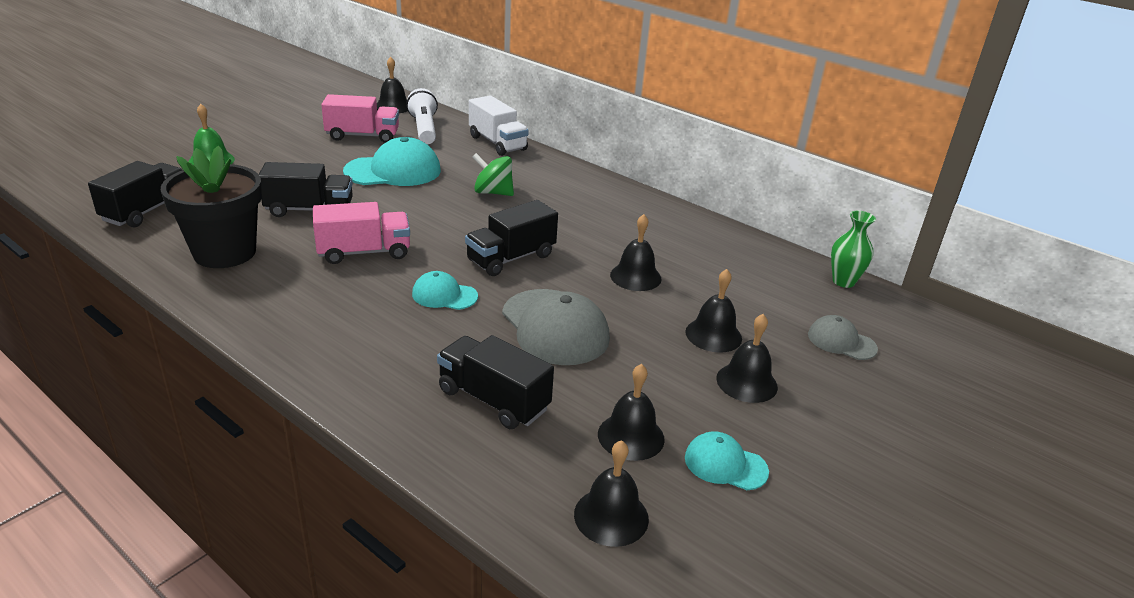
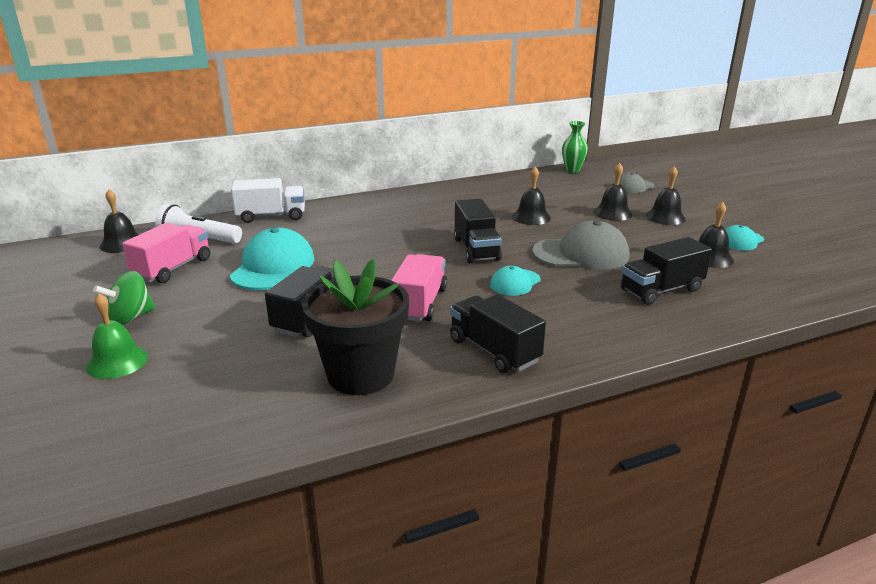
camera: 60 degrees left, 5 degrees down
black truck [88,161,182,228] -> black truck moved to [450,294,546,373]
green spinning top [472,153,514,196] -> green spinning top moved to [93,271,155,325]
black bell [574,440,649,547] -> none

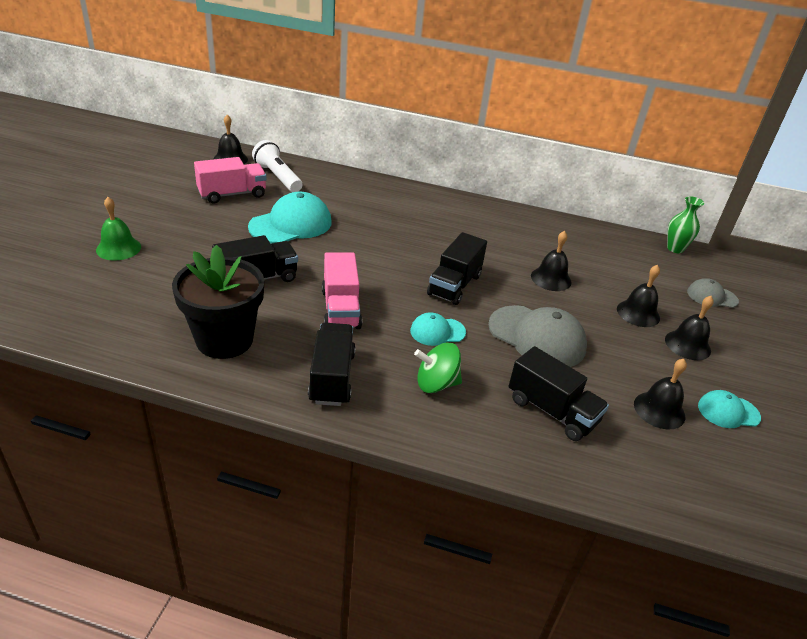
camera: 35 degrees right, 10 degrees up
green spinning top [93,271,155,325] -> green spinning top moved to [414,343,462,393]
white truck [231,178,305,223] -> none
pink truck [391,254,447,322] -> pink truck turned 120 degrees clockwise [322,252,362,329]
black truck [621,237,712,305] -> black truck turned 150 degrees counterclockwise [509,346,609,441]

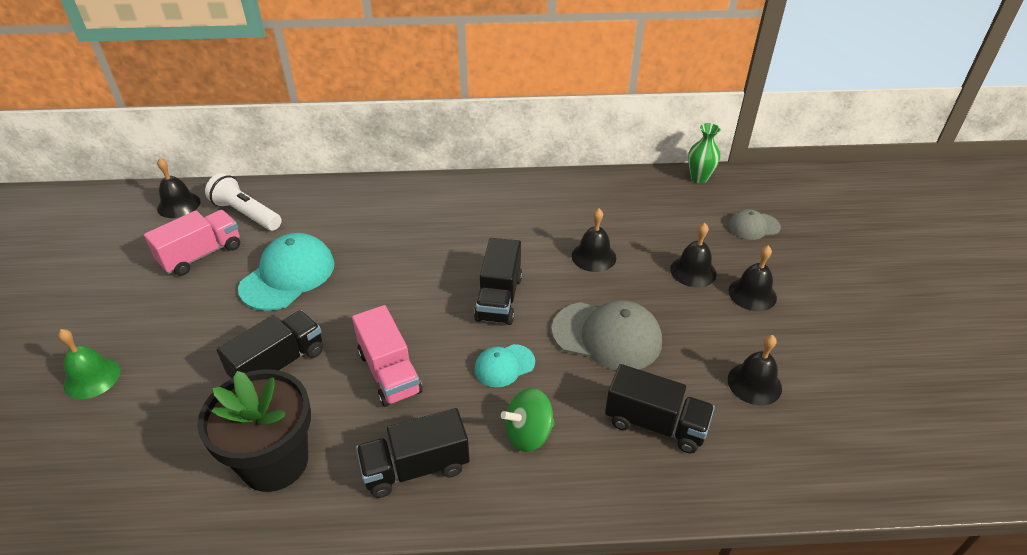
camera: 15 degrees left, 5 degrees up
black truck [308,323,356,406] -> black truck turned 90 degrees counterclockwise [356,408,470,498]
turquoise cap [698,390,761,428] -> none

